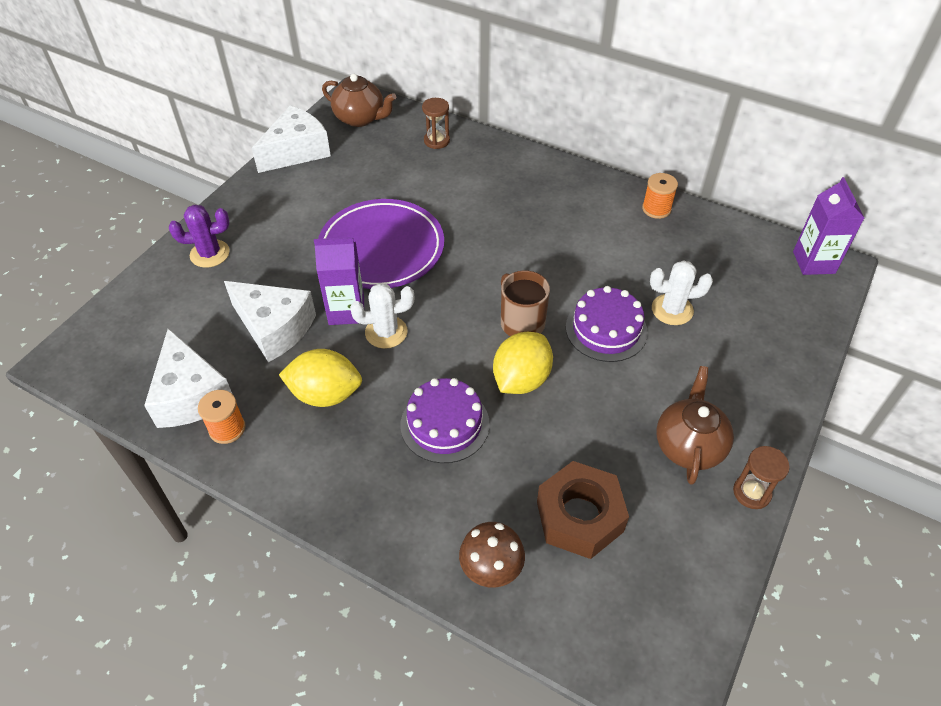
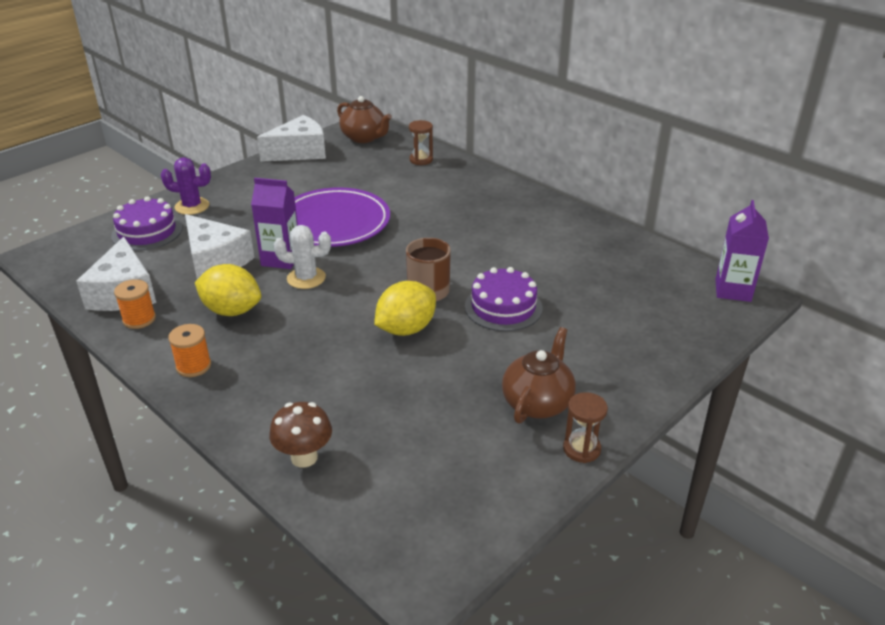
camera: 15 degrees right, 15 degrees down
purple cake [400,378,490,463] -> purple cake moved to [111,196,183,251]
brown nut [537,461,629,559] -> none
orange spool [642,173,678,219] -> orange spool moved to [168,324,211,377]
white cactus [650,260,713,325] -> none

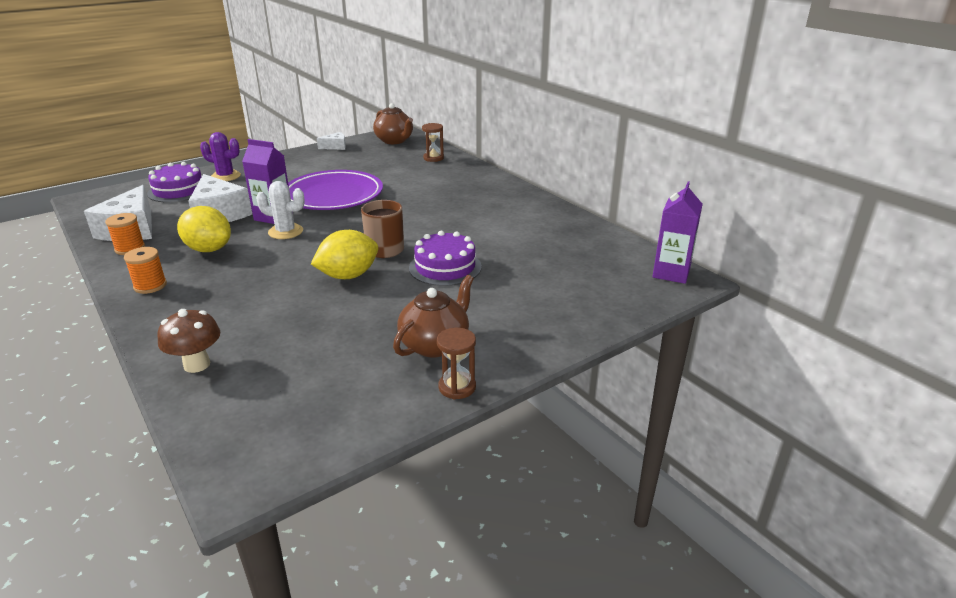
camera: 10 degrees right, 5 degrees down
white cheese [257,115,326,162] -> white cheese [317,132,346,150], size x0.50

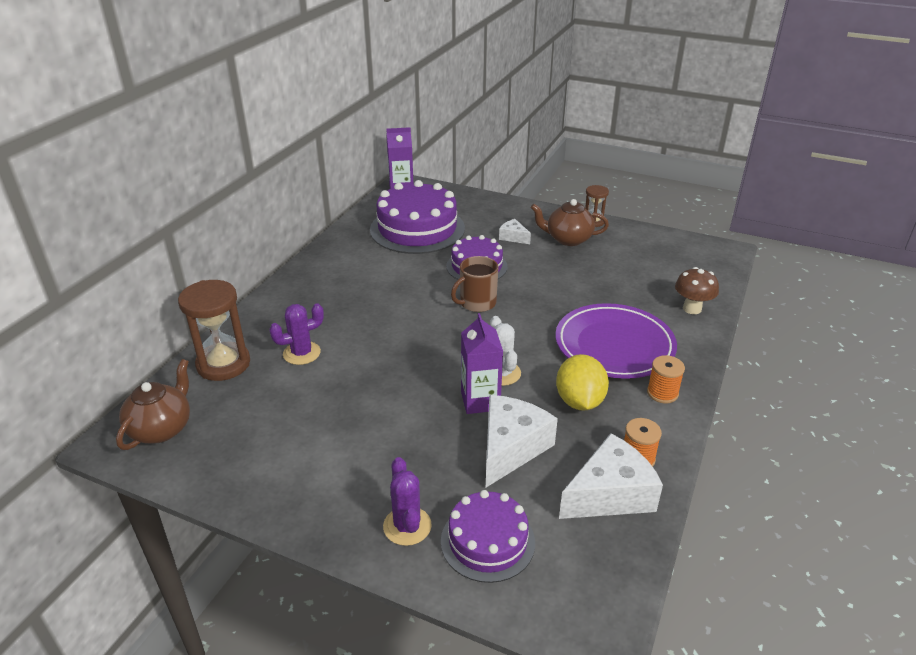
camera: 120 degrees left, 5 degrees up
purple plate [288,170,383,210] -> purple plate moved to [556,303,677,379]
yellow lemon [311,230,378,279] -> none
white cheese [317,132,346,150] -> white cheese moved to [499,219,531,244]
brown hourglass [422,123,444,162] -> brown hourglass [178,280,250,381], size x1.83
none -> purple cactus [269,303,324,365]
none -> purple cake [370,180,465,254]

